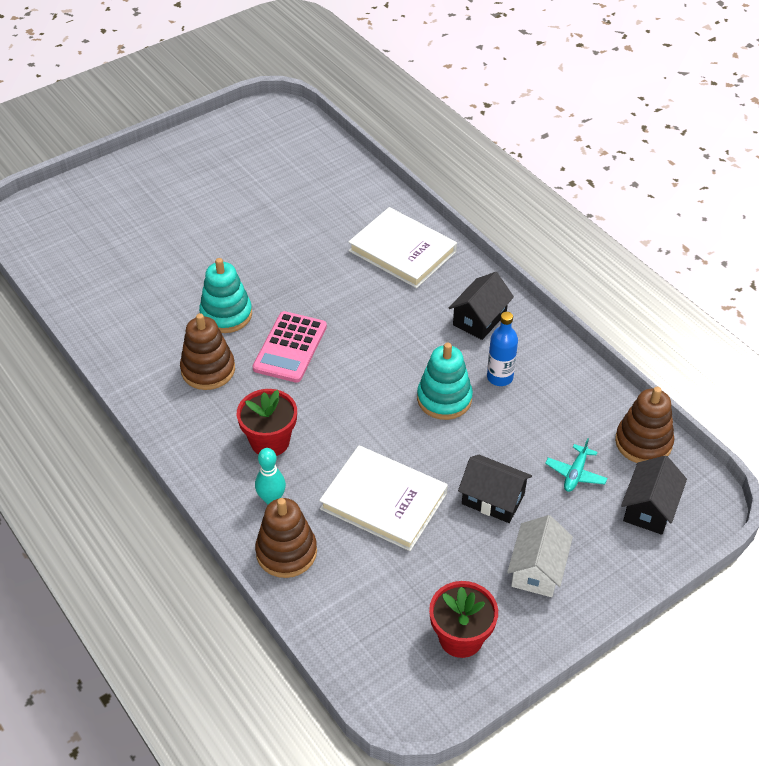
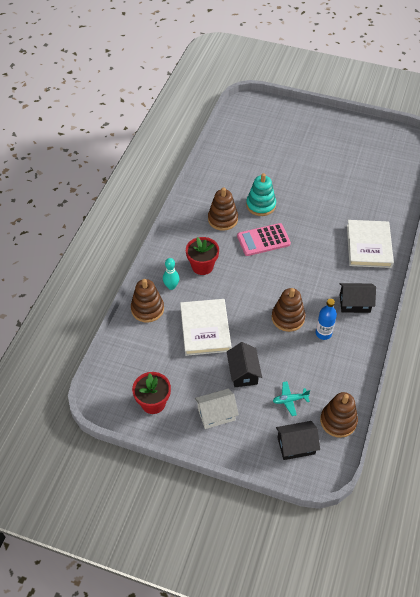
camera: 55 degrees right, 5 degrees up
turquoise stacking toy [417,342,473,420] -> brown stacking toy [272,288,305,332]

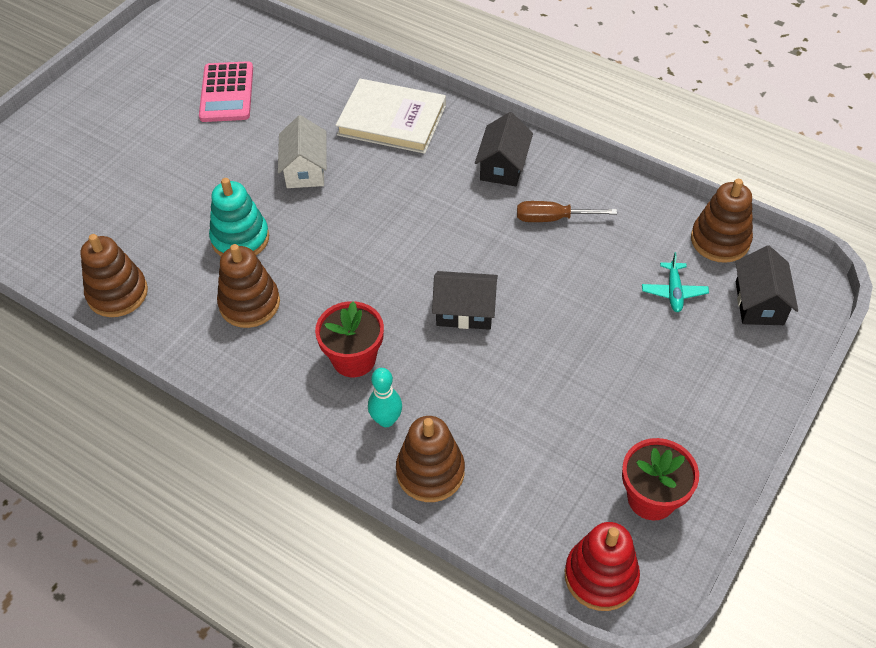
camera: 75 degrees left, 0 degrees up
white book [180,299,232,356] -> none
white house [195,389,239,429] -> white house moved to [278,115,327,188]
black house [227,342,262,387] -> black house moved to [432,271,498,330]
pink calculator [237,223,291,256] -> pink calculator moved to [199,61,253,122]
brown stacking toy [272,288,305,332] -> brown stacking toy moved to [81,234,148,317]
blue bottle [316,299,337,340] -> brown screwdriver [517,201,617,222]
none -> red stacking toy [565,522,640,611]

